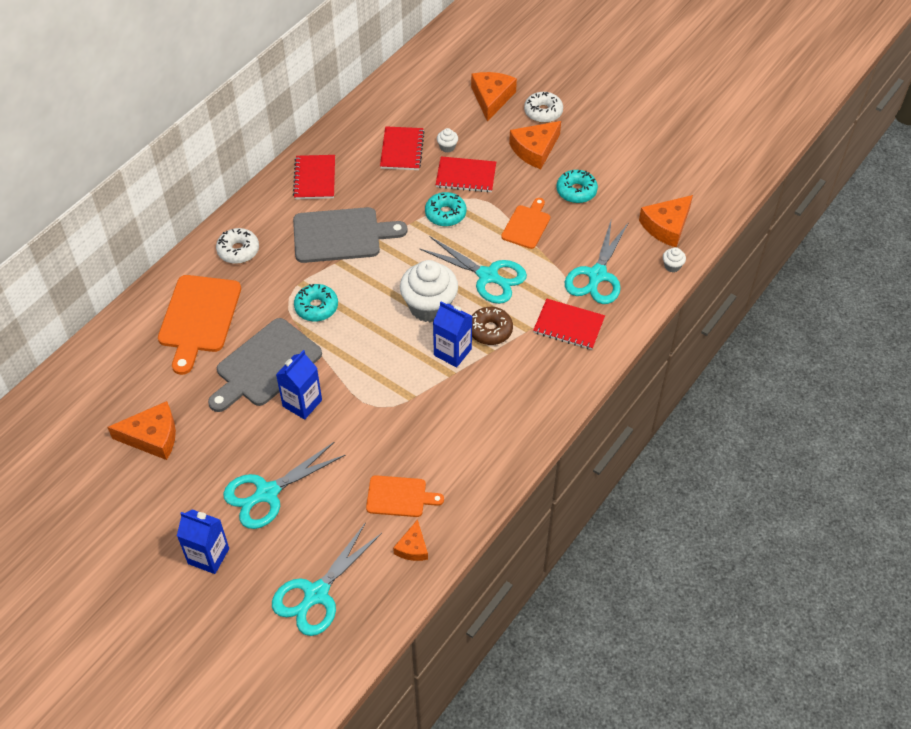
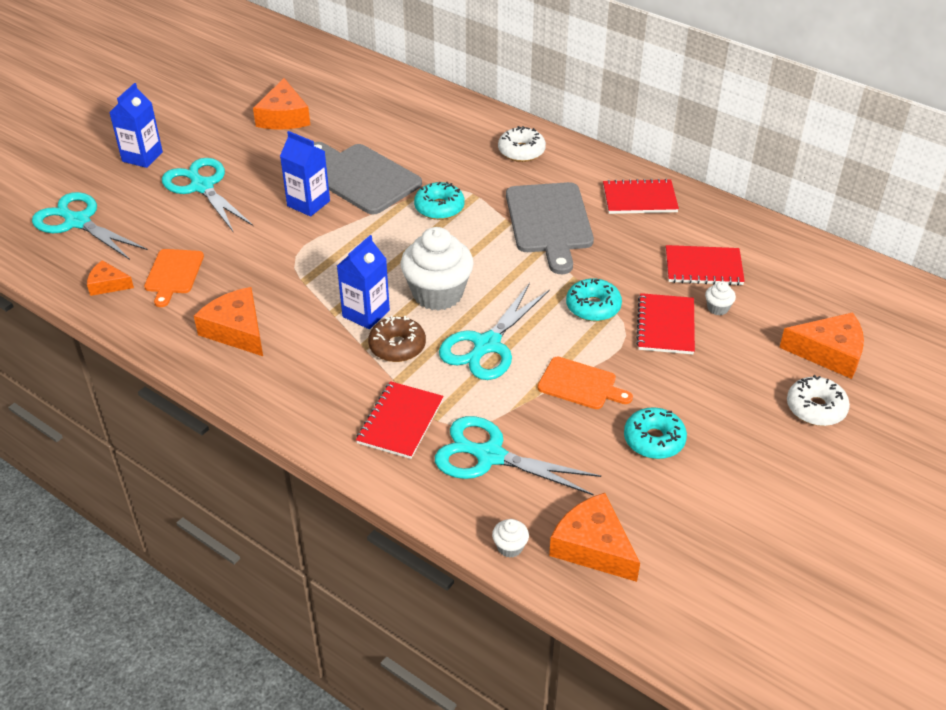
camera: 90 degrees right, 10 degrees down
orange cutting board [158,275,241,375] -> none
orange cheese [509,121,561,169] -> orange cheese moved to [194,287,263,356]

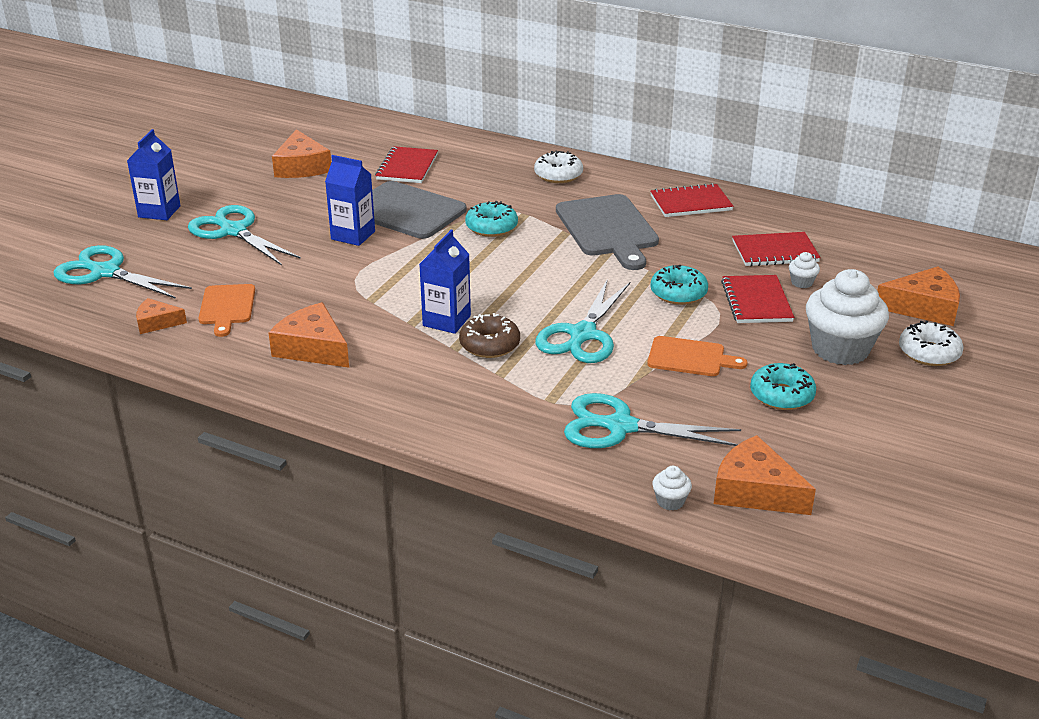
camera: 10 degrees left, 10 degrees down
red notebook [356,381,444,459] -> red notebook moved to [375,146,438,183]
white cupcake [400,227,474,311] -> white cupcake moved to [806,269,889,365]

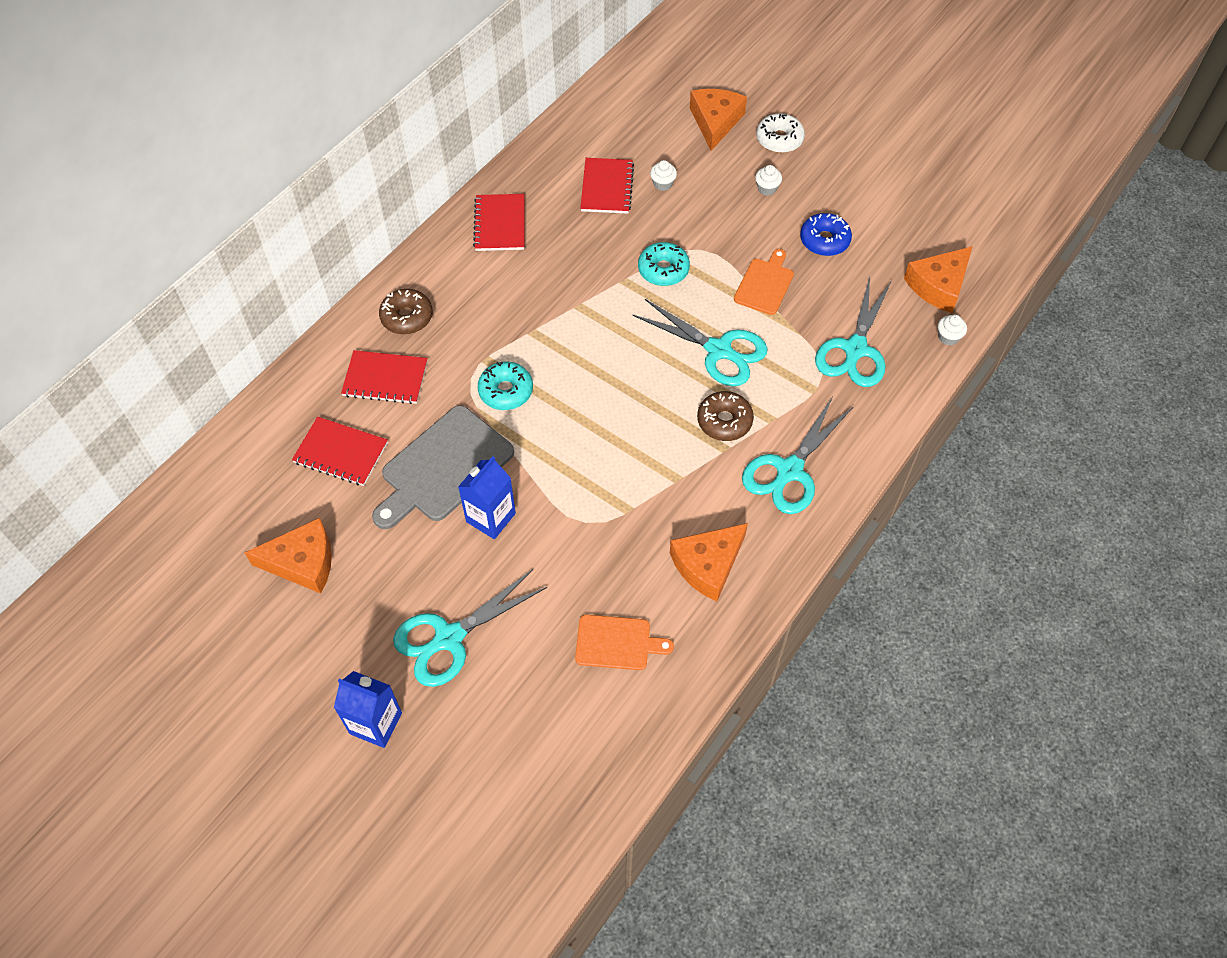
camera: 80 degrees left, 25 degrees up
turquoise scissors [54,245,192,299] -> turquoise scissors moved to [742,398,854,514]
orange cheese [136,298,187,334] -> none
blue carton [420,230,471,334] -> none
white donut [534,150,583,183] -> brown donut [379,289,433,334]
grey cutting board [556,194,659,270] -> none
red notebook [721,275,794,323] -> red notebook moved to [341,350,427,404]
turquoise donut [750,363,816,410] -> blue donut [800,213,852,256]
white cupcake [806,269,889,365] -> white cupcake [755,165,782,195], size x0.41

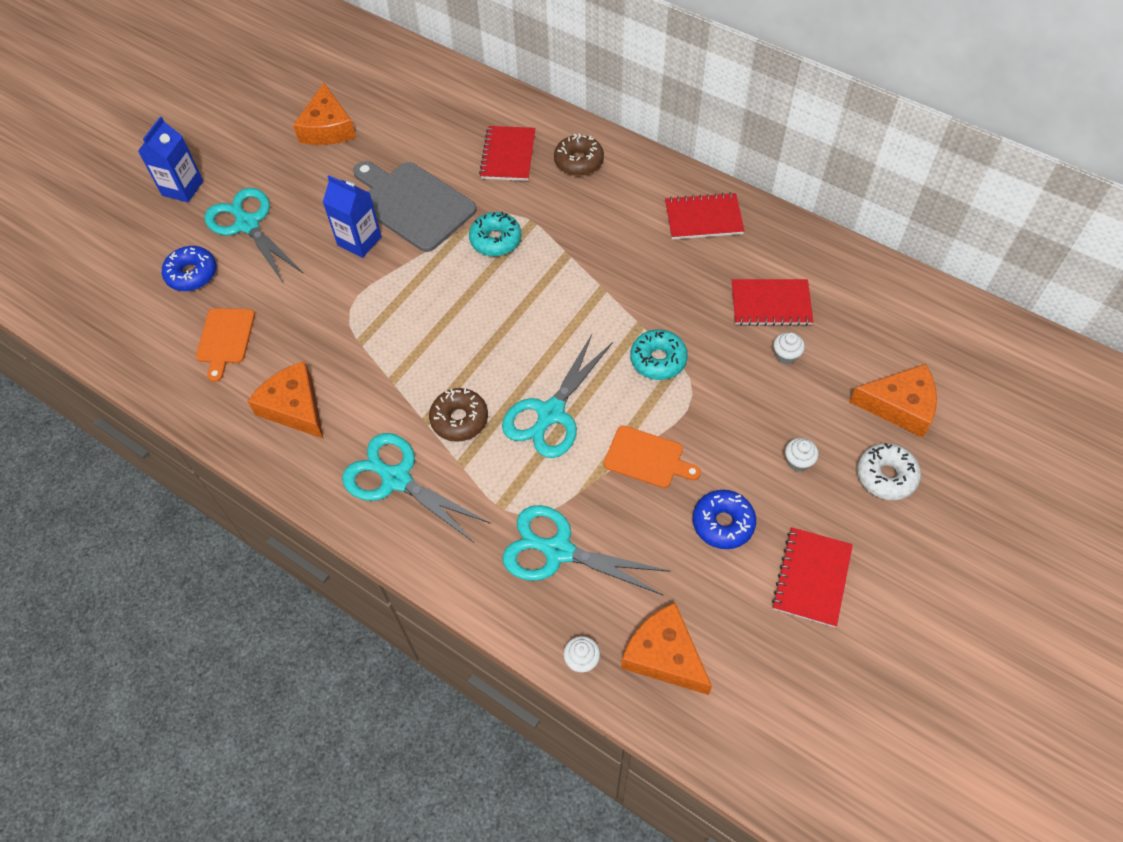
camera: 90 degrees right, 0 degrees up
red notebook [292,417,388,486] -> red notebook moved to [772,527,853,627]
none -> blue donut [162,246,216,291]

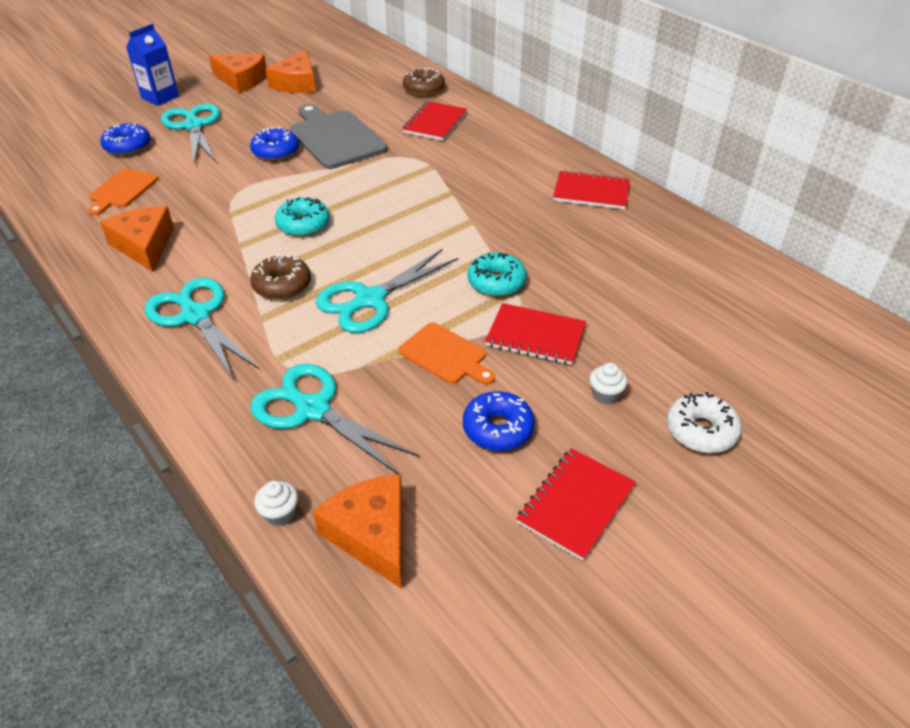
camera: 15 degrees right, 15 degrees down
blue carton [323,175,382,258] -> blue donut [250,126,299,161]
turquoise donut [469,212,522,256] -> turquoise donut moved to [275,197,330,237]
brown donut [554,134,604,176] -> brown donut moved to [403,67,445,96]
red notebook [732,279,813,326] -> red notebook moved to [485,303,586,365]
white cupcake [773,332,805,364] -> none
orange cheese [849,364,937,438] -> orange cheese moved to [209,54,267,93]

